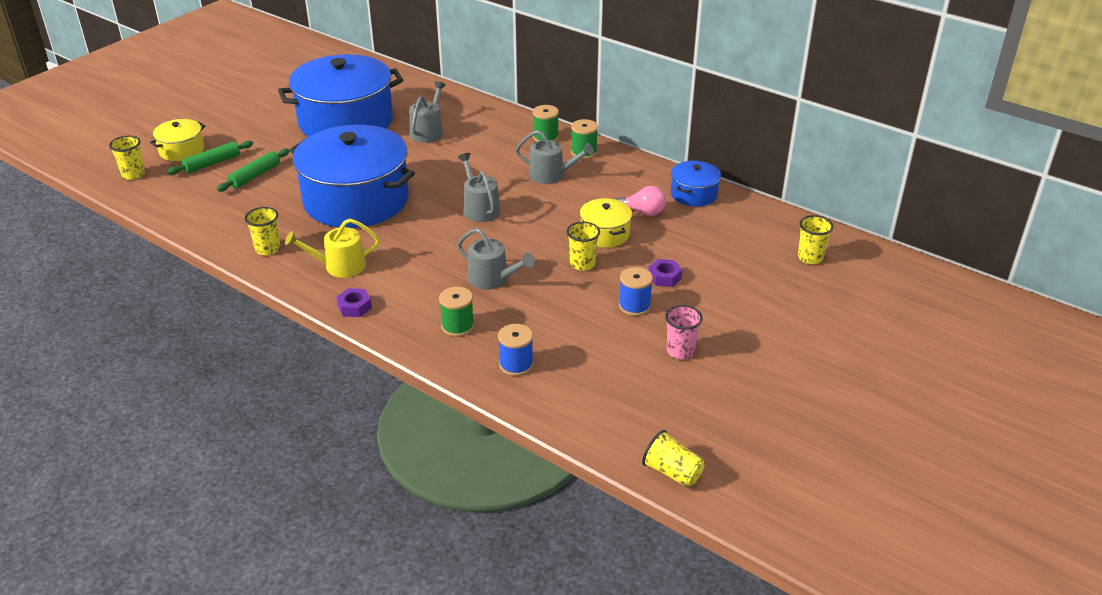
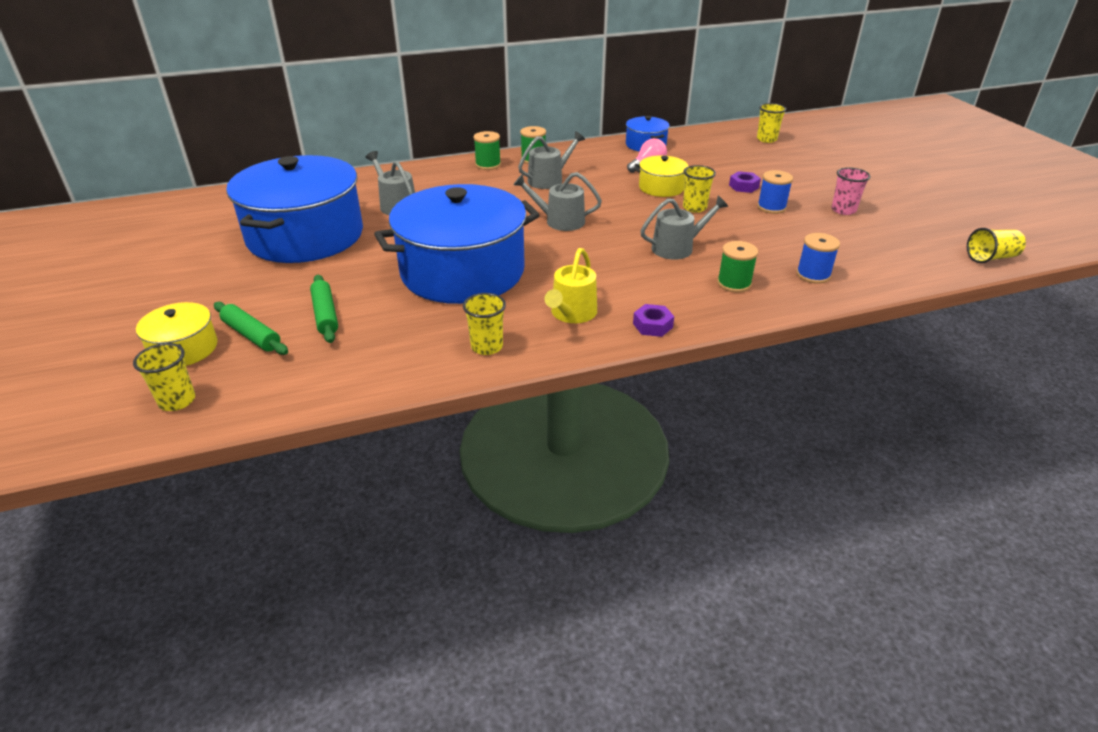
camera: 55 degrees left, 0 degrees up
green rolling pin [167,140,253,175] -> green rolling pin turned 45 degrees counterclockwise [214,302,288,355]

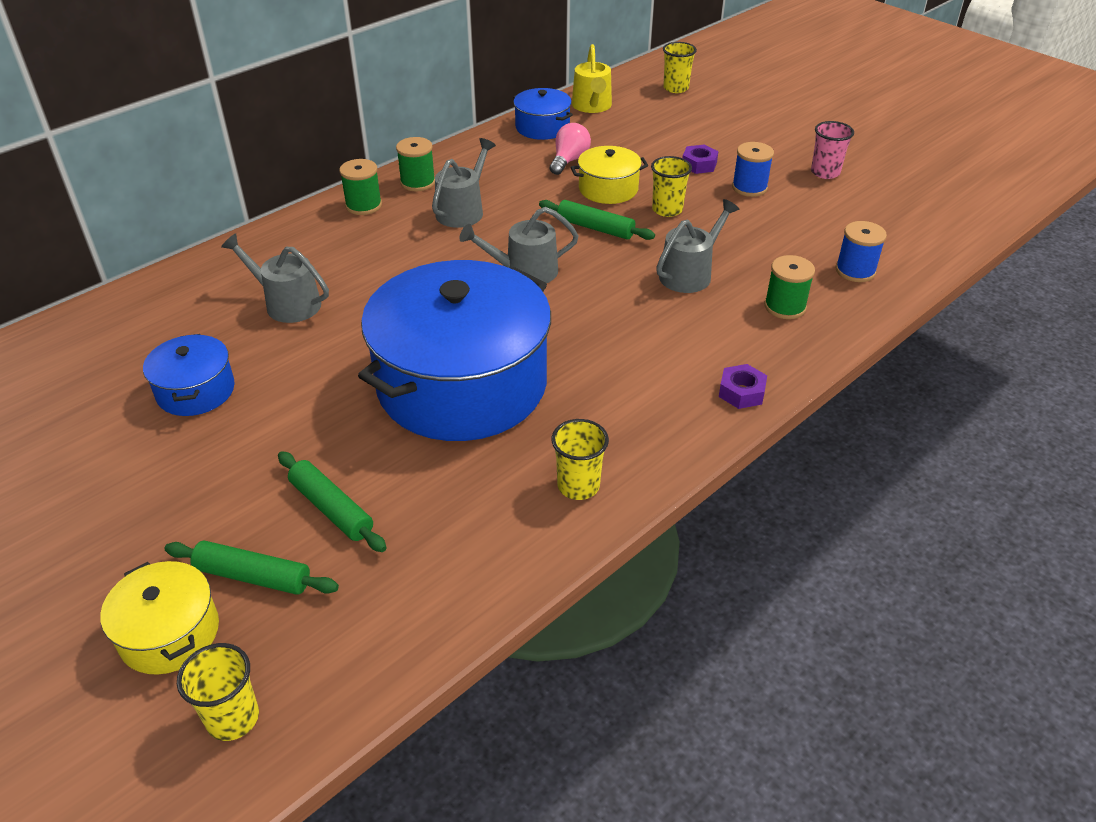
camera: 25 degrees left, 5 degrees up
blue pot [226,155,363,263] -> blue pot [143,334,235,416], size x0.45
yellow watering can [544,248,597,323] -> yellow watering can moved to [572,44,612,113]
yellow cup [967,228,1026,263] -> none
none -> green rolling pin [539,200,655,240]

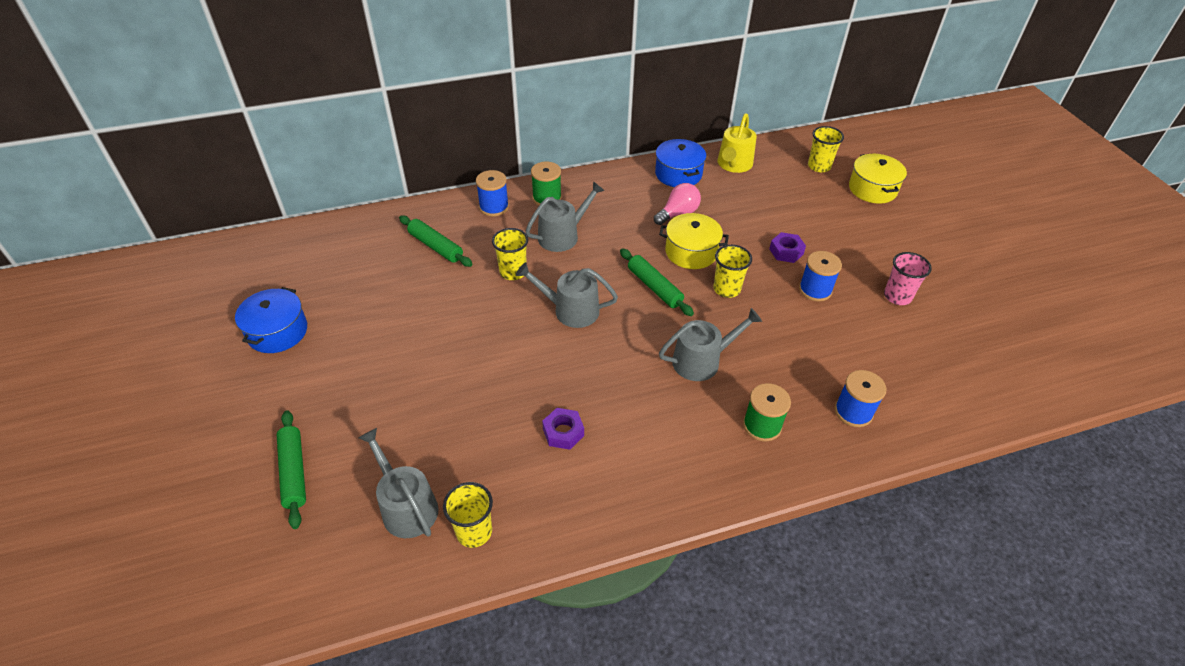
camera: 25 degrees right, 5 degrees up
yellow pot [100,561,219,675] -> yellow pot moved to [849,154,907,204]
green rolling pin [164,541,339,595] -> green rolling pin moved to [399,215,473,267]
yellow cup [177,643,259,741] -> yellow cup moved to [492,228,528,280]
grey watering can [221,233,329,323] -> grey watering can moved to [359,428,438,538]
green spool [340,159,382,215] -> blue spool [476,170,509,216]
blue pot [358,260,551,441] -> none
purple nut [719,364,767,409] -> purple nut moved to [542,408,584,450]

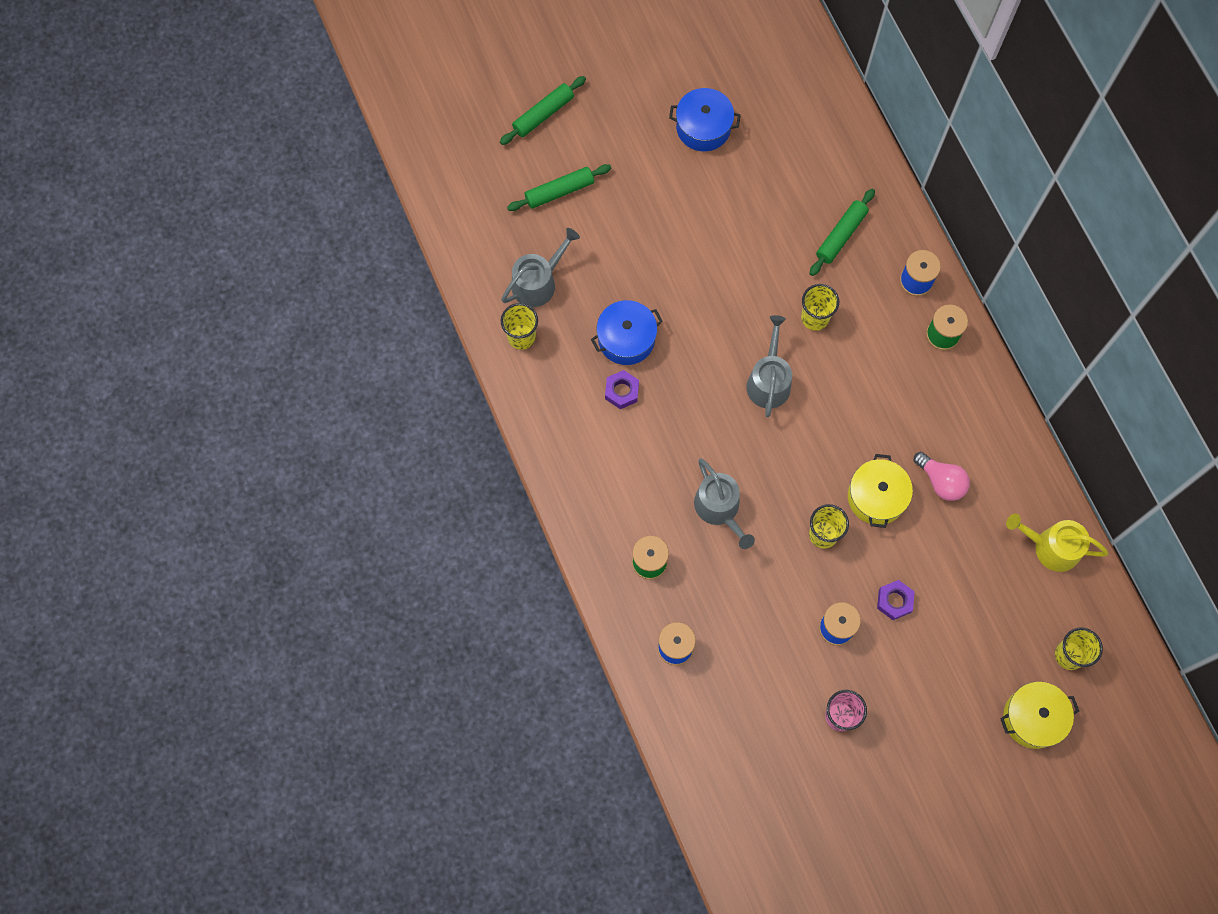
camera: 85 degrees right, 25 degrees up
grey watering can [525,181,605,252] -> none
green rolling pin [620,248,694,316] -> green rolling pin moved to [500,76,586,145]
blue pot [655,139,706,187] -> blue pot moved to [591,300,663,365]

